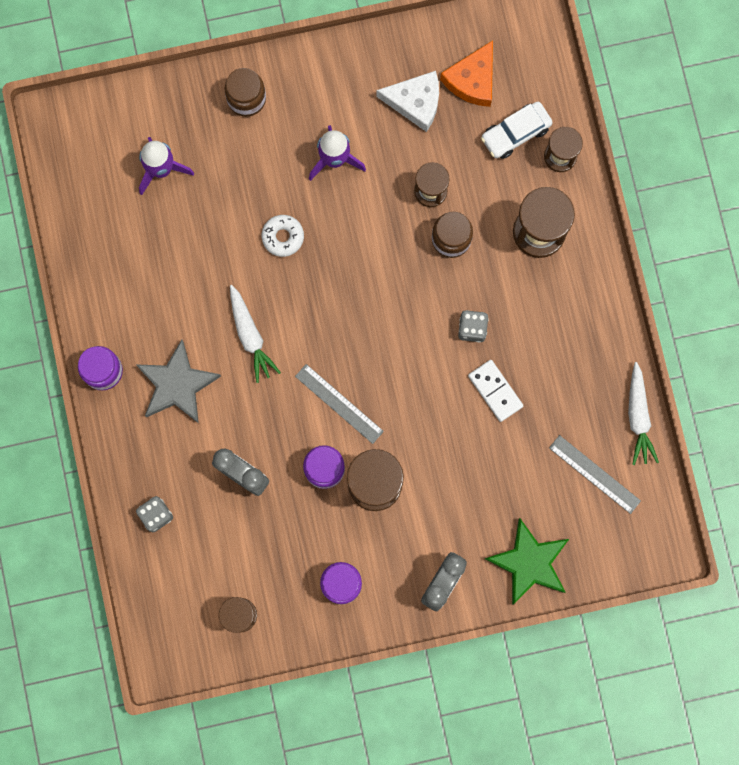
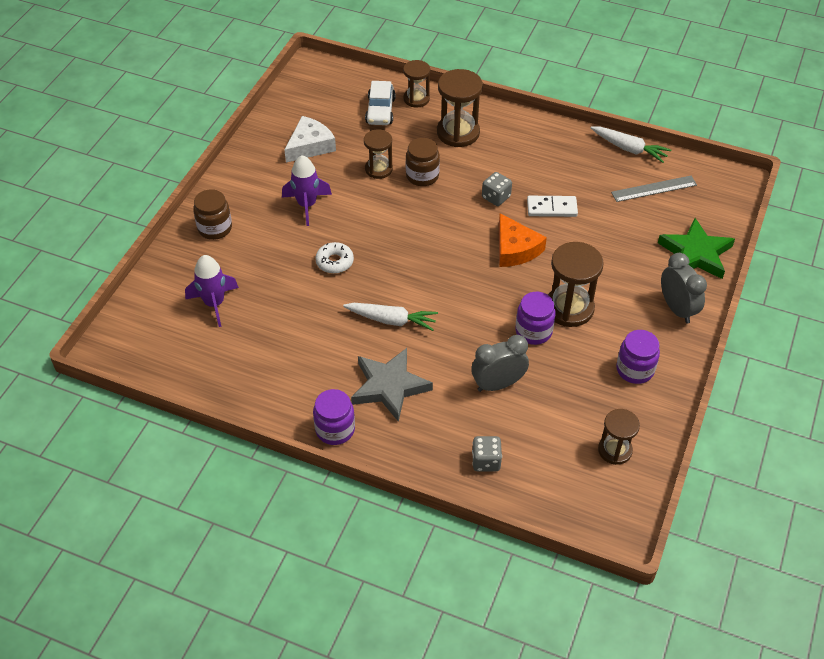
camera: 55 degrees left, 30 degrees down
grey ruler [295,364,384,444] -> none
orange cheese [440,40,493,107] -> orange cheese moved to [499,213,547,267]

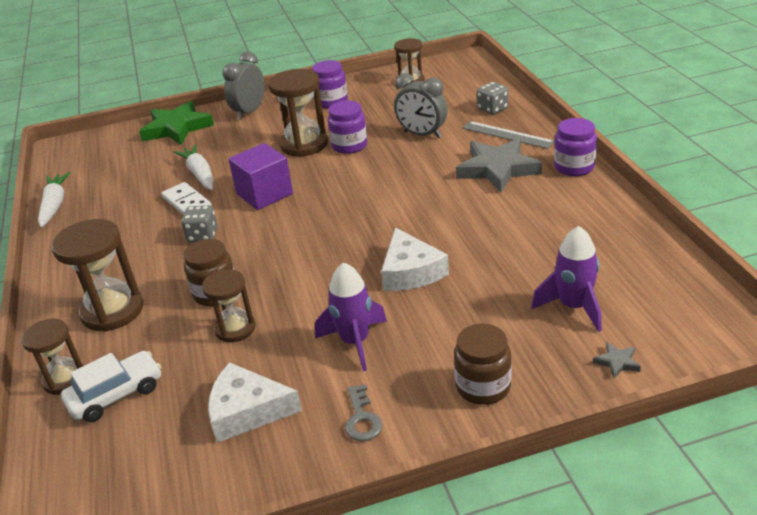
camera: 125 degrees left, 15 degrees down
white donut [316,242,354,274] -> white cheese [381,227,449,291]
white carrot [343,303,438,331] -> white carrot moved to [174,145,213,190]
orange cheese [499,213,547,267] -> purple cube [228,143,293,210]
grey ruler [611,176,697,202] -> grey ruler moved to [462,121,555,149]
none -> grey key [345,384,382,441]
none -> grey star [593,342,641,379]

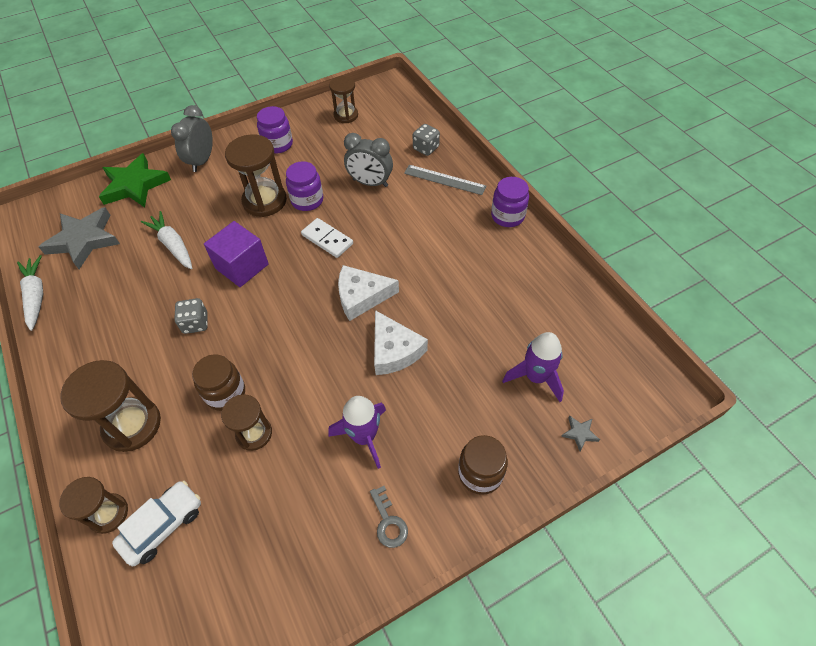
camera: 15 degrees left, 20 degrees up
white domino [161,182,212,215] -> white domino moved to [301,218,353,258]
white cheese [208,362,302,443] -> white cheese moved to [338,265,399,321]
grey star [456,138,542,193] -> grey star moved to [39,207,120,269]

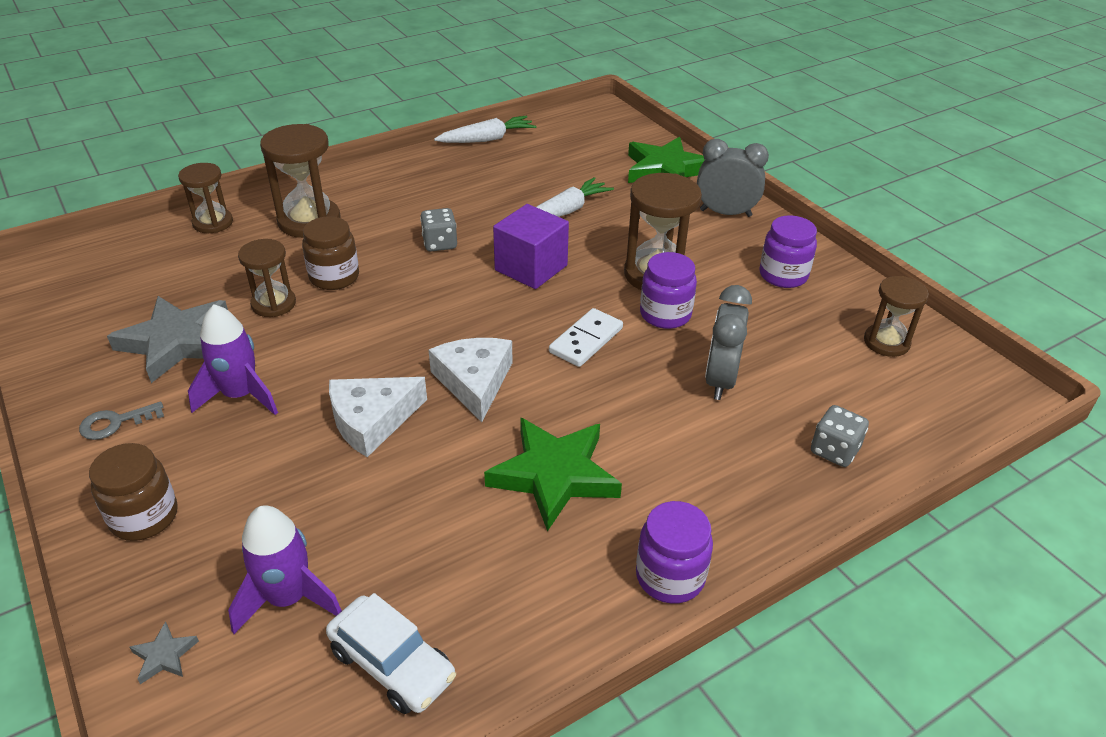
camera: 85 degrees right, 15 degrees down
grey star [39,207,120,269] -> grey star moved to [107,296,228,383]
white car [112,481,201,566] -> white car moved to [326,593,456,714]
grey ruler [404,165,486,195] -> none
none -> green star [484,417,622,531]

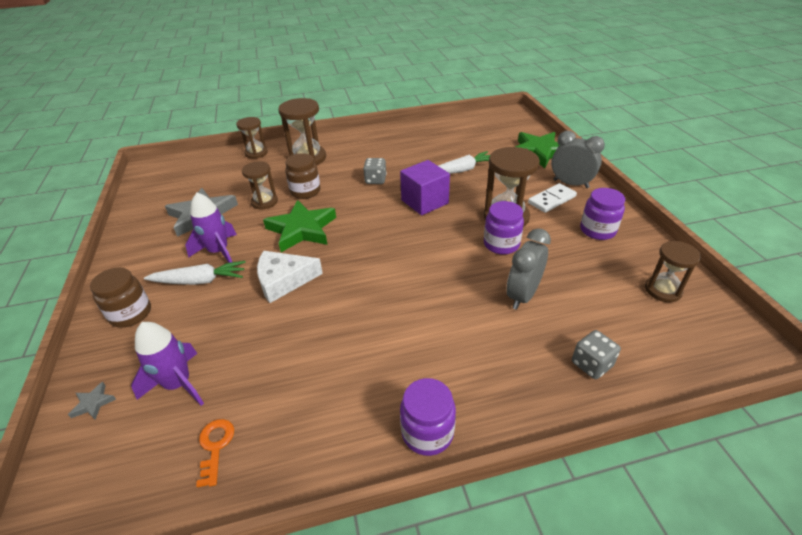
camera: 20 degrees right, 0 degrees up
grey key [79,402,164,440] -> none
white car [326,593,456,714] -> orange key [196,419,234,487]
white cheese [429,338,513,422] -> none
white carrot [434,115,536,143] -> white carrot moved to [144,261,246,285]
green star [484,417,622,531] -> green star moved to [263,200,336,252]
white domino [549,308,623,367] -> white domino moved to [528,183,577,213]

